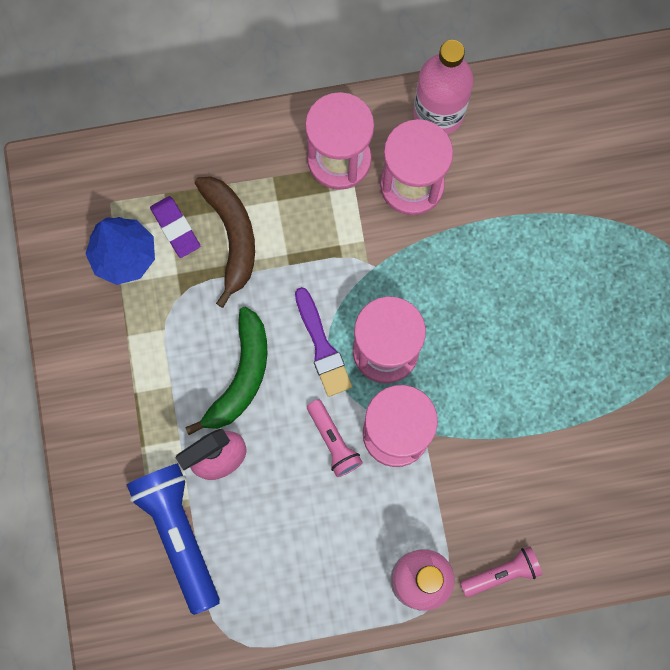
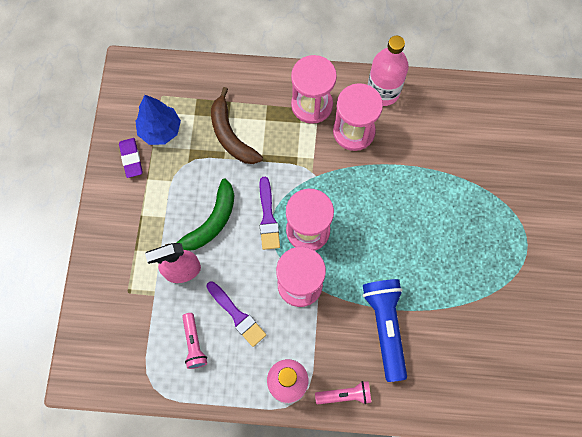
camera: 15 degrees right, 5 degrees down
blue flashlight [126,463,220,615] -> blue flashlight moved to [363,279,407,382]
purple eraser [150,196,200,258] -> purple eraser moved to [119,138,142,178]
brown banana [195,176,255,308] -> brown banana turned 150 degrees clockwise [211,87,263,164]
pink flashlight [307,399,363,477] -> pink flashlight moved to [182,313,207,369]
none -> purple brush [206,281,266,347]

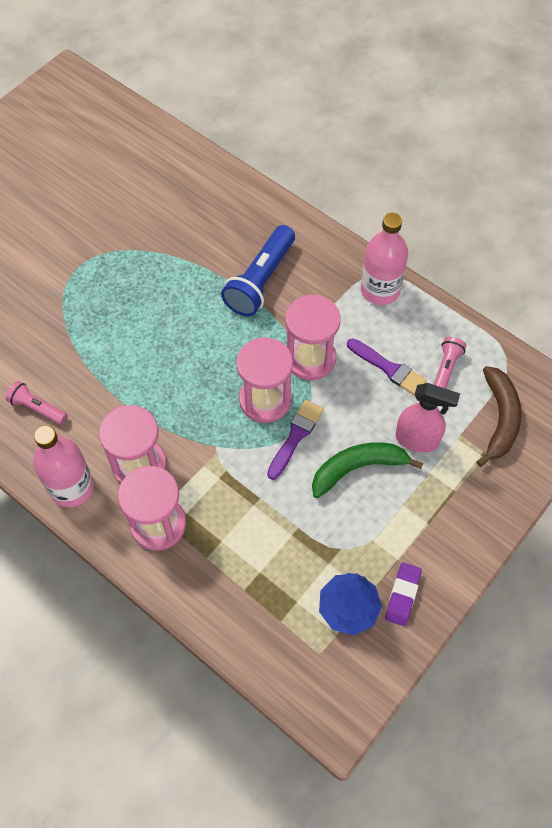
camera: 145 degrees left, 10 degrees down
purple brush [206,281,266,347] -> purple brush turned 135 degrees clockwise [347,338,427,395]
brown banana [211,87,263,164] -> brown banana moved to [477,366,521,467]
pink flashlight [315,381,371,404] -> pink flashlight moved to [6,381,67,425]

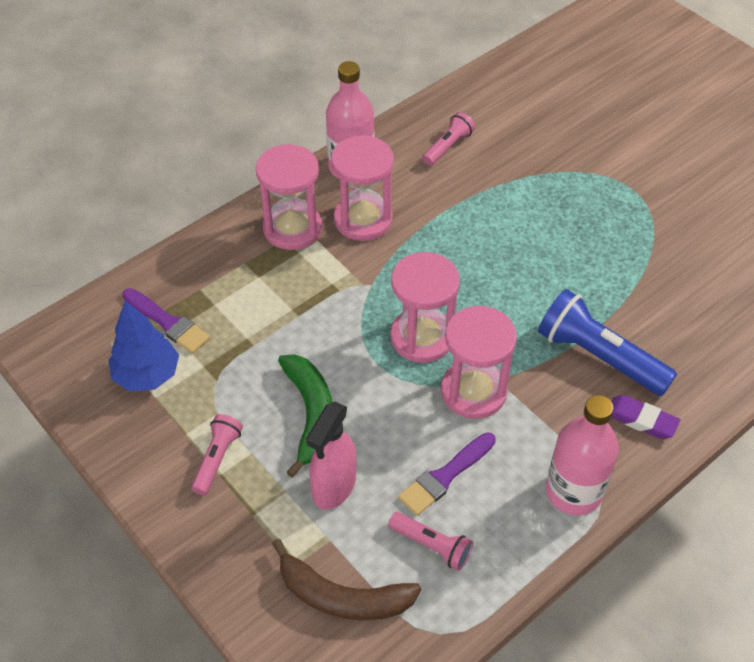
camera: 100 degrees right, 10 degrees down
purple brush [267,400,323,480] -> purple brush moved to [122,288,210,353]
purple eraser [385,562,422,626] -> purple eraser moved to [611,395,680,439]
none -> pink flashlight [191,414,243,495]

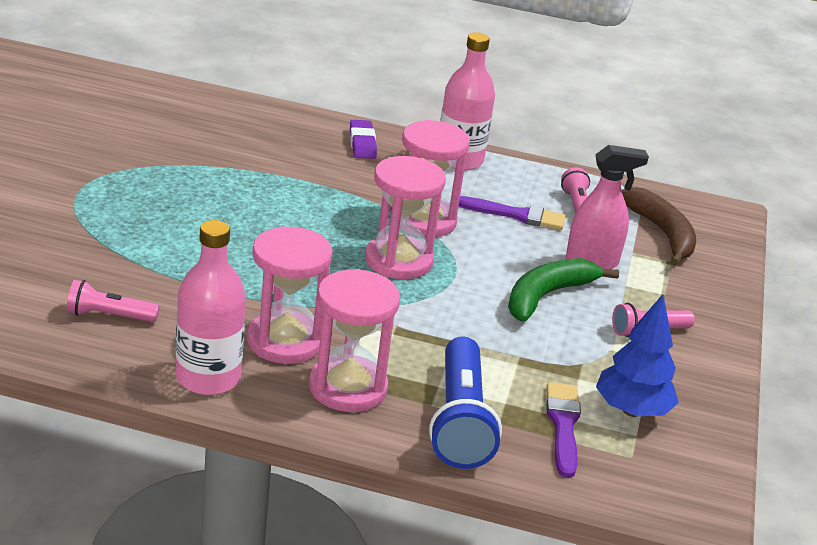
camera: 130 degrees left, 20 degrees down
blue flashlight [538,289,677,396] -> blue flashlight moved to [429,336,502,469]

